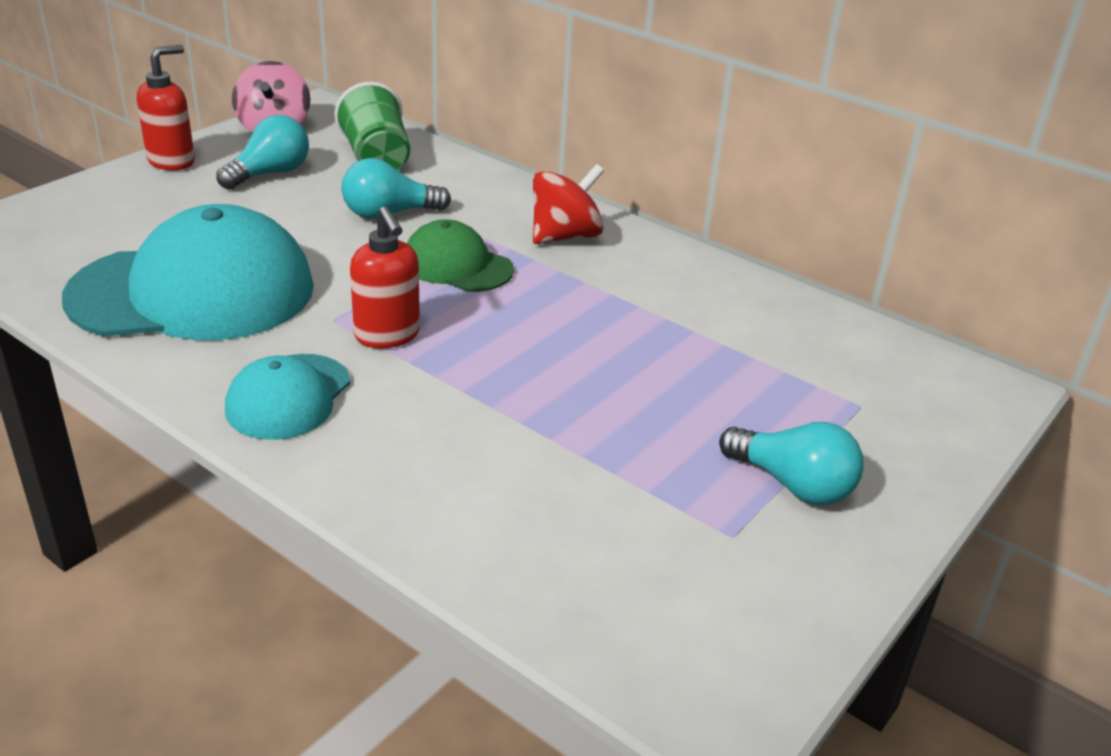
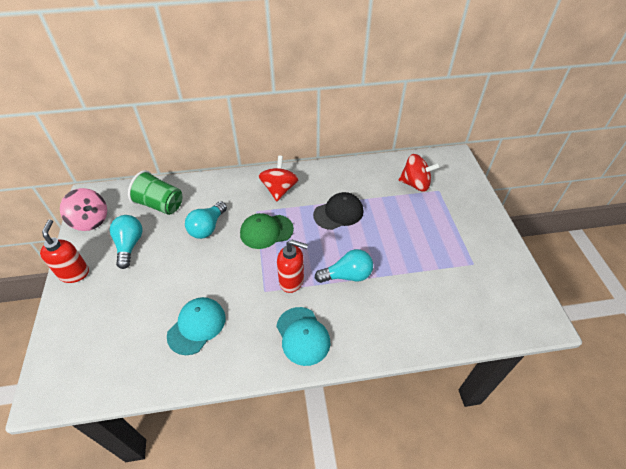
camera: 45 degrees left, 15 degrees up
turquoise cap [62,204,314,340] -> turquoise cap [167,297,226,355], size x0.52
turquoise light bulb [719,422,864,505] -> turquoise light bulb moved to [315,249,373,283]
none -> black cap [313,192,363,230]
none -> red spinning top [399,154,440,192]

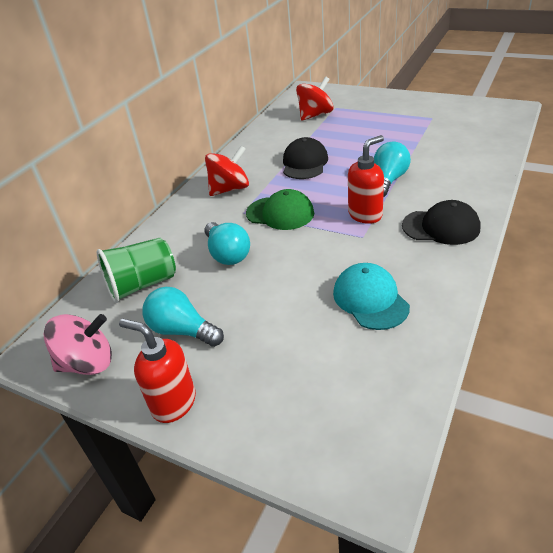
camera: 50 degrees left, 10 degrees down
green cap [240,213,294,249] -> green cap turned 90 degrees counterclockwise [246,189,314,230]
red spinning top [259,156,299,201] -> red spinning top turned 105 degrees clockwise [205,146,249,196]
turquoise cap [276,307,331,366] -> black cap [402,200,480,245]

